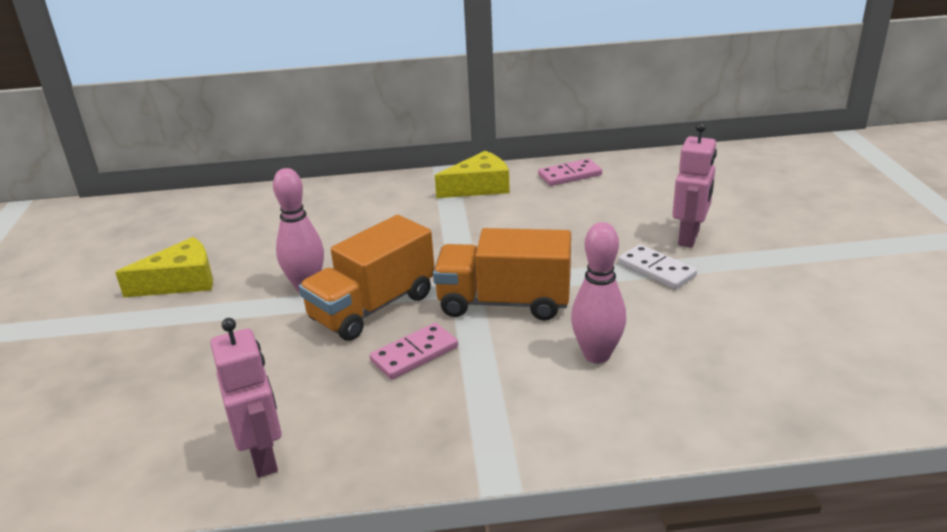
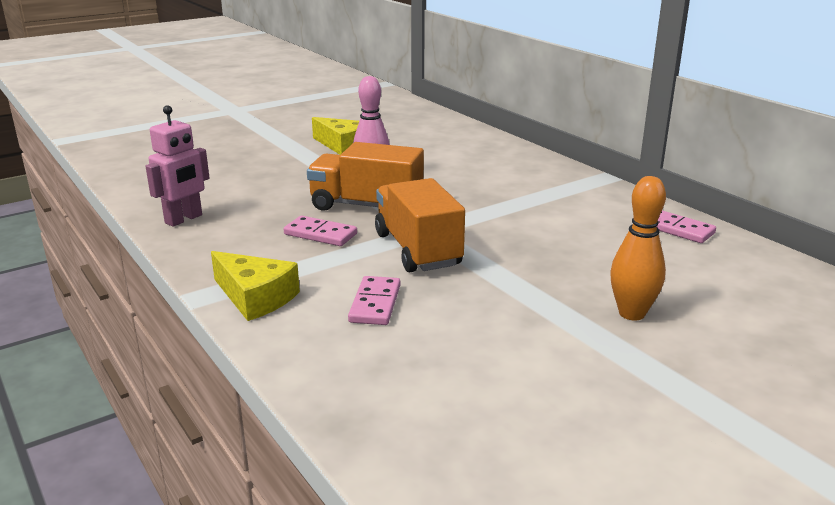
camera: 60 degrees right, 5 degrees down
yellow cheese [435,151,510,198] -> yellow cheese moved to [211,251,300,321]
pink bowling pin [571,222,626,364] -> pink domino [348,276,401,325]
white domino [618,244,697,289] -> none
pink robot [672,123,717,247] -> orange bowling pin [610,176,666,320]

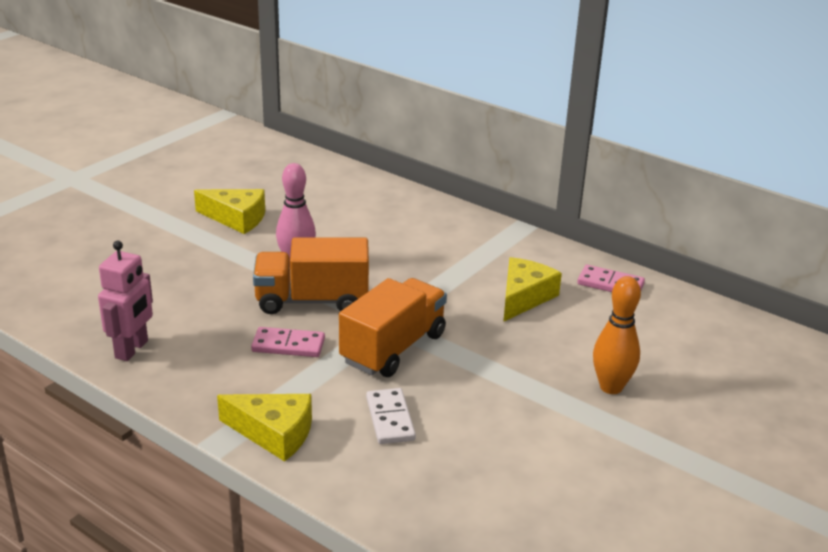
camera: 20 degrees left, 5 degrees up
pink domino [348,276,401,325] -> white domino [366,388,416,444]
orange truck [375,178,465,272] -> orange truck turned 75 degrees clockwise [339,278,447,377]
none -> yellow cheese [503,257,562,322]

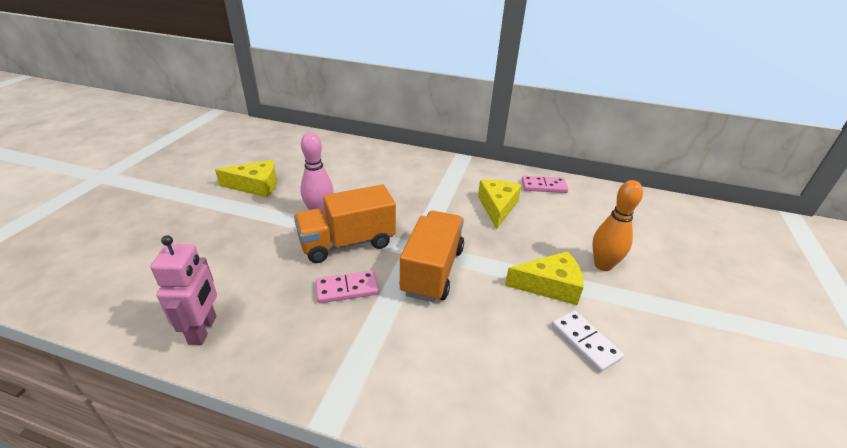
camera: 20 degrees left, 5 degrees up
yellow cheese [217,394,312,462] -> yellow cheese moved to [505,251,584,305]
white domino [366,388,416,444] -> white domino moved to [552,310,624,372]

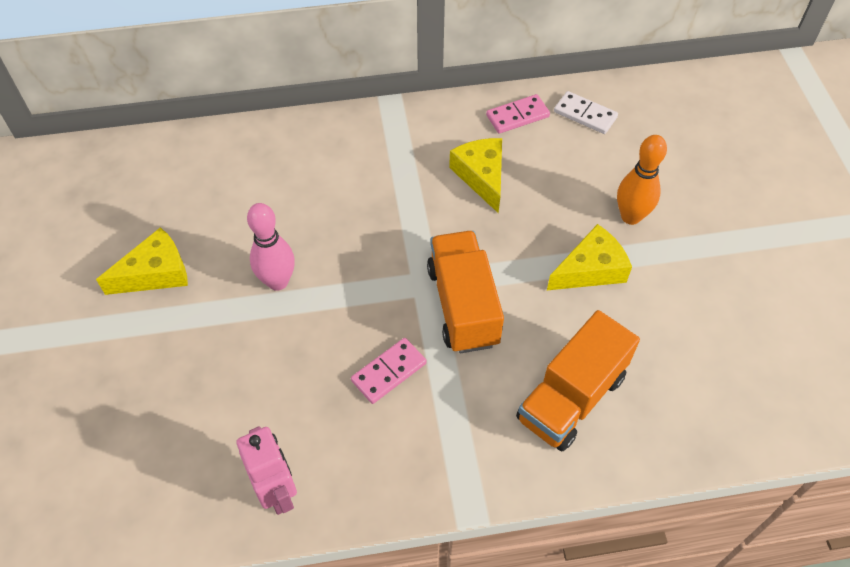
camera: 25 degrees left, 20 degrees up
orange truck [294,185,396,263] -> orange truck moved to [516,310,640,452]
white domino [552,310,624,372] -> white domino moved to [554,91,618,134]

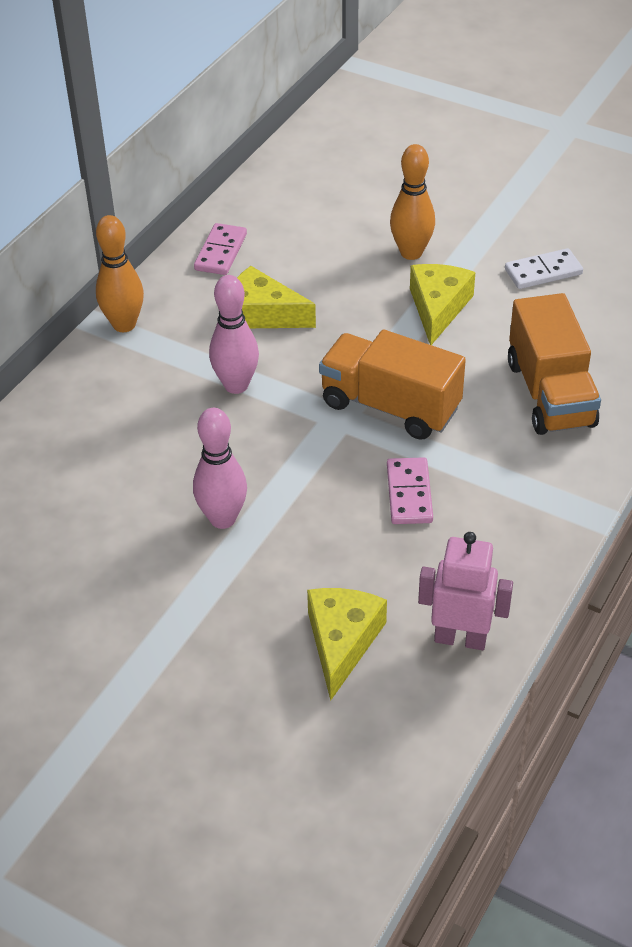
camera: 50 degrees left, 10 degrees down
yellow cheese [96,227,188,295] -> yellow cheese moved to [307,588,387,701]
white domino [554,91,618,134] -> white domino moved to [505,248,583,289]
none -> orange bowling pin [96,215,144,332]
none -> pink bowling pin [209,275,259,394]

